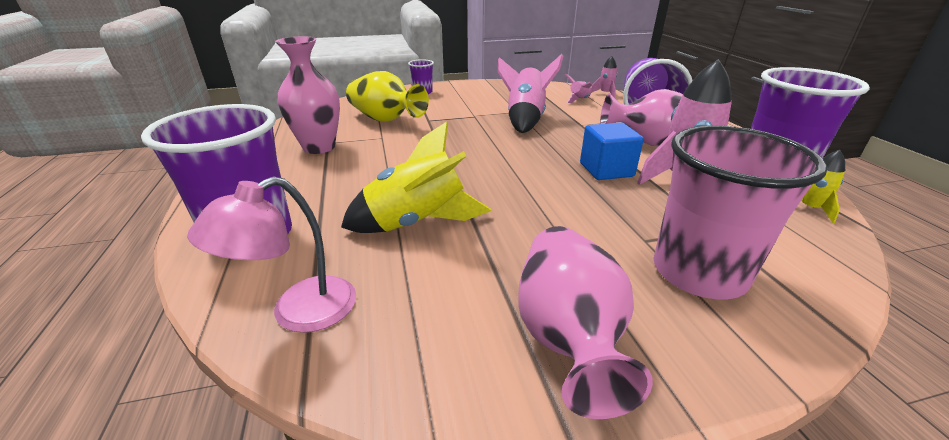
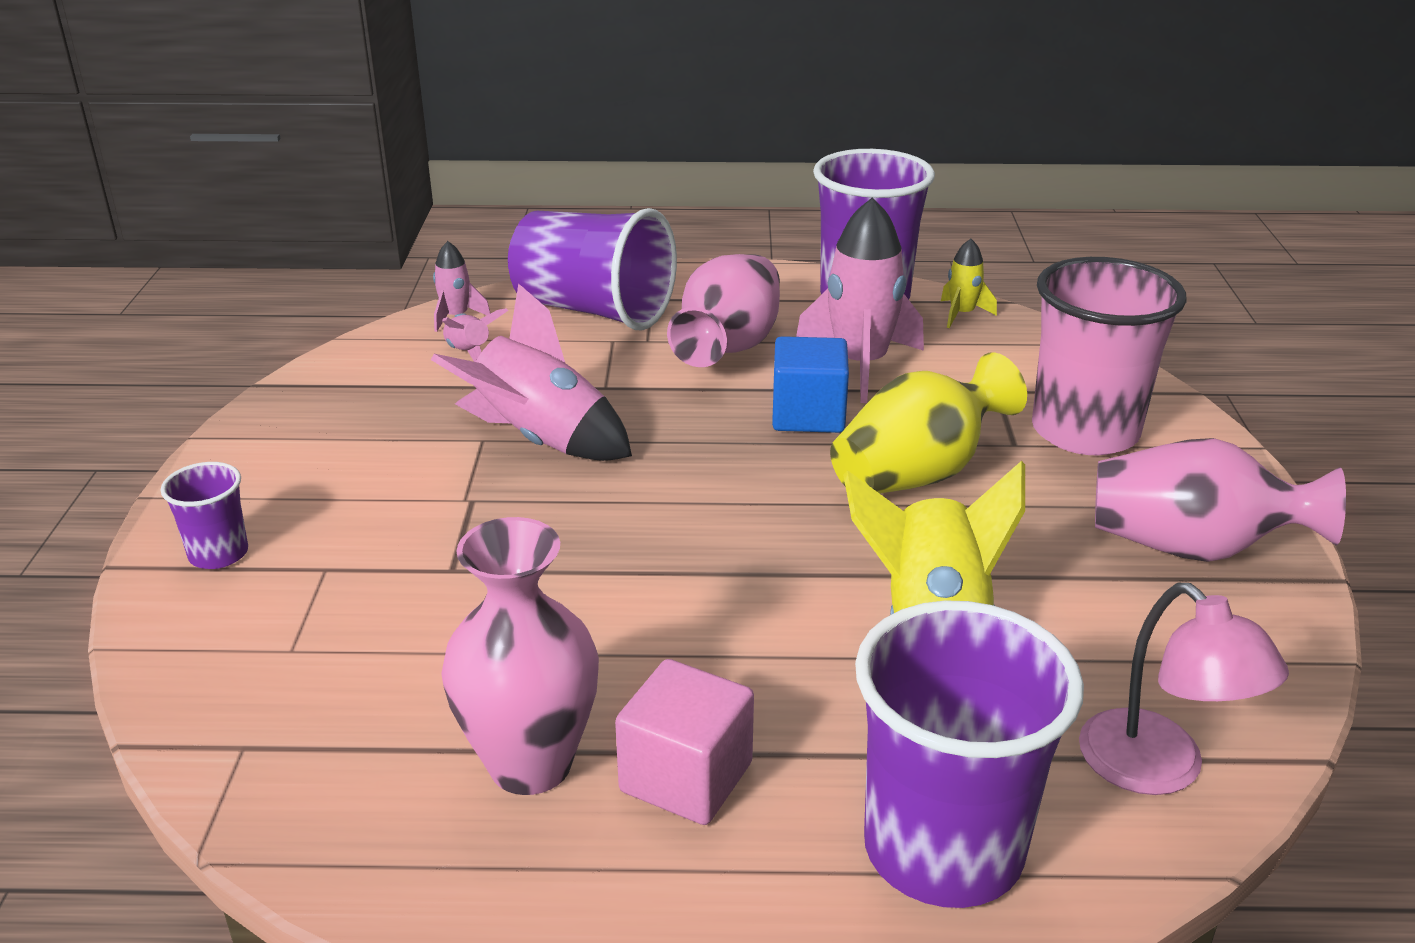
camera: 75 degrees left, 0 degrees up
yellow vase [346,71,429,122] -> yellow vase moved to [830,352,1027,494]
none -> pink cube [615,659,754,825]

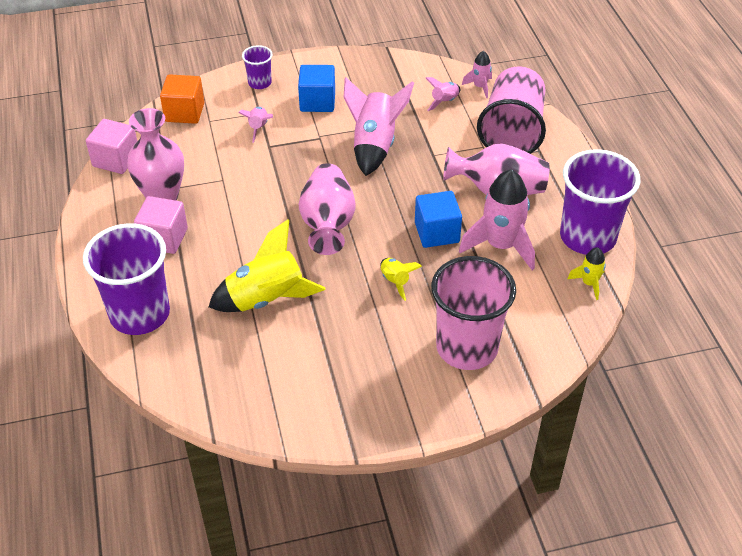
camera: 75 degrees right, 15 degrees up
purple cup [508,208,677,330] -> pink cup [477,66,546,154]
yellow vase [830,352,1027,494] -> yellow rocket [381,258,422,301]
pink lamp [1079,583,1289,795] -> none
pink vase [1095,438,1346,562] -> pink vase moved to [299,163,356,255]
none -> pink cube [86,119,137,174]
none -> orange cube [160,74,204,124]
none -> pink rocket [238,107,273,143]
none -> blue cube [298,65,335,112]

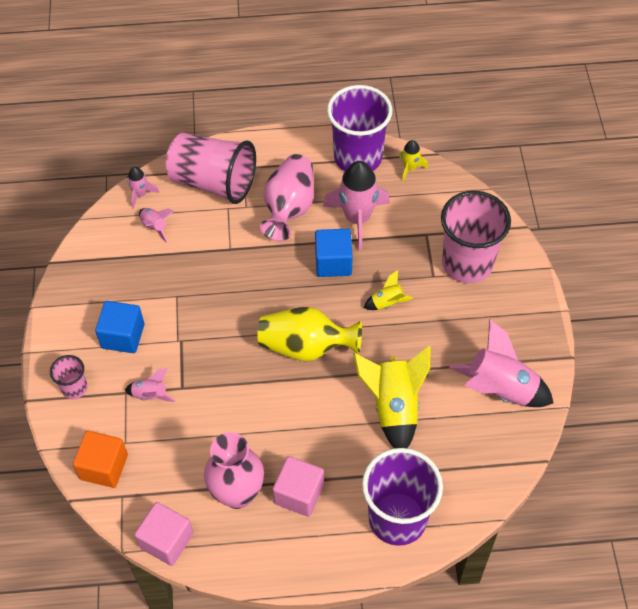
camera: 80 degrees left, 10 degrees up
purple cup [242,45,273,89] -> pink cup [50,355,88,399]
pink vase [299,163,356,255] -> yellow vase [257,307,362,362]
pink rocket [344,77,414,176] -> pink rocket moved to [449,319,554,407]

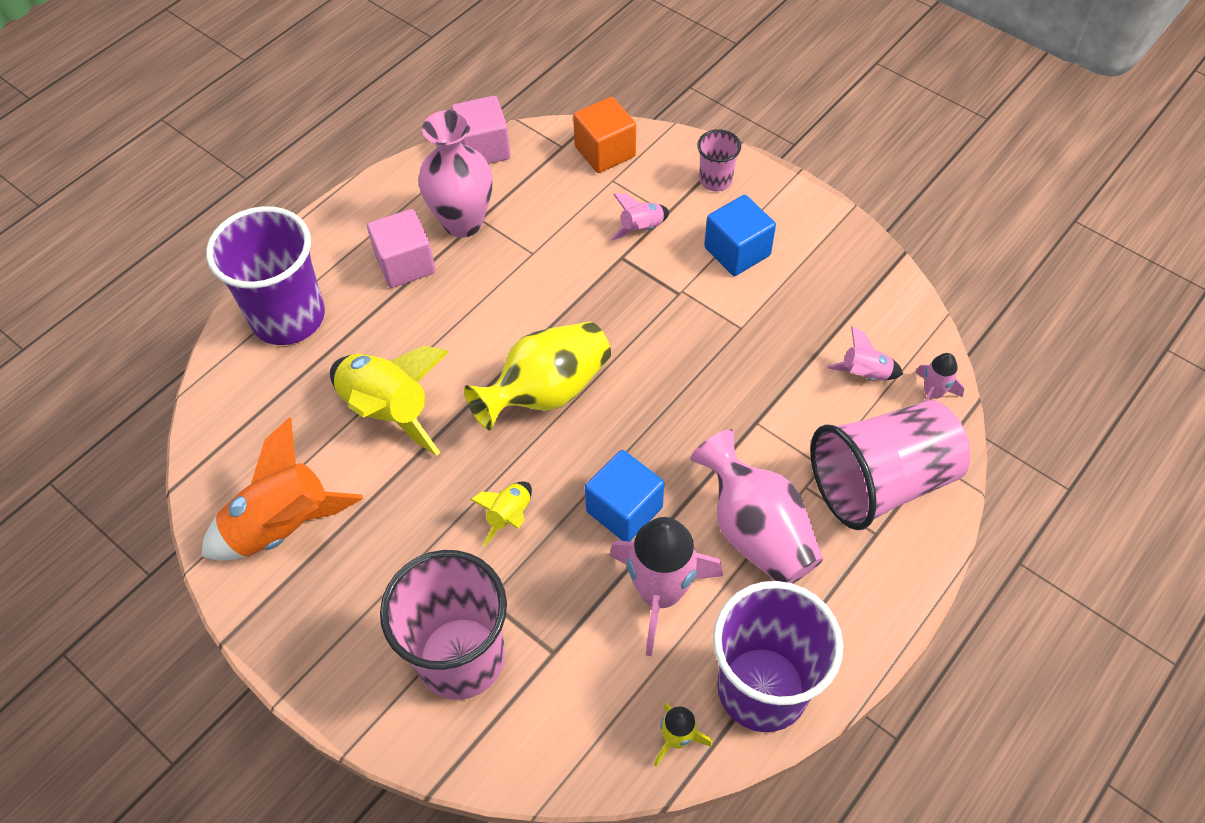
camera: 135 degrees right, 0 degrees up
pink rocket [449,319,554,407] -> orange rocket [201,418,363,561]

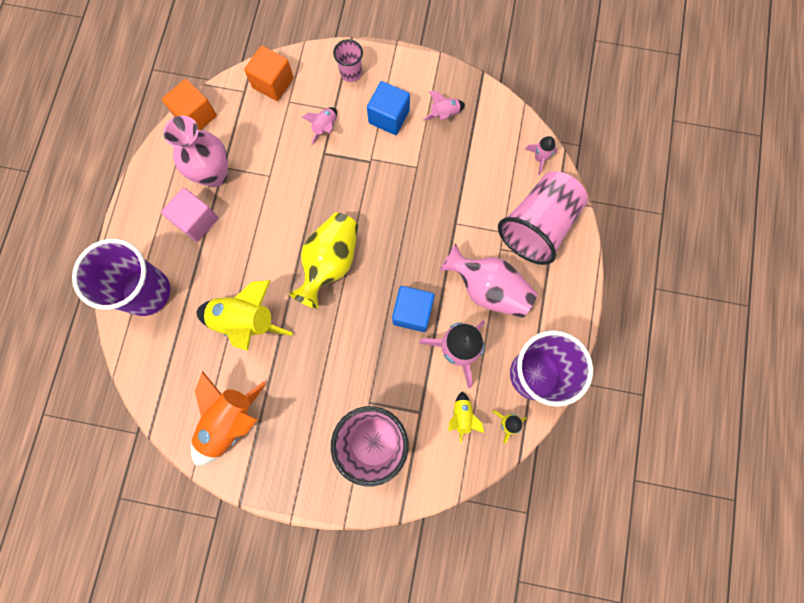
camera: 30 degrees left, 20 degrees up
pink cube [452,96,511,164] -> orange cube [162,79,217,130]
yellow rocket [470,481,532,546] -> yellow rocket moved to [448,392,485,443]
pink rocket [827,326,903,381] -> pink rocket moved to [423,91,465,121]

